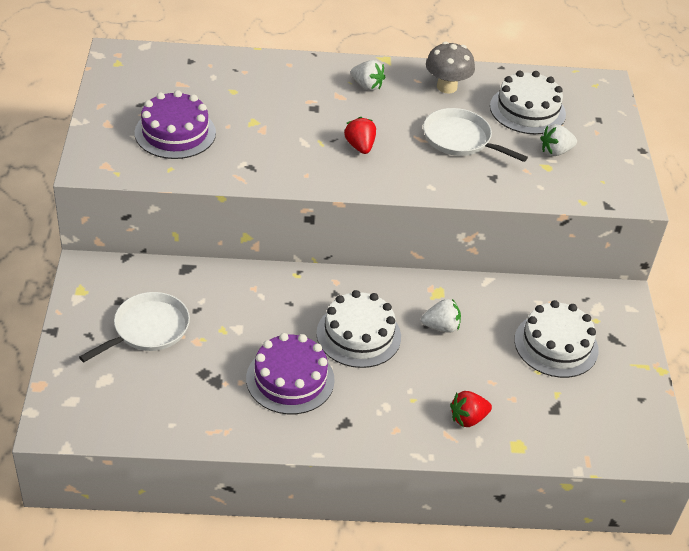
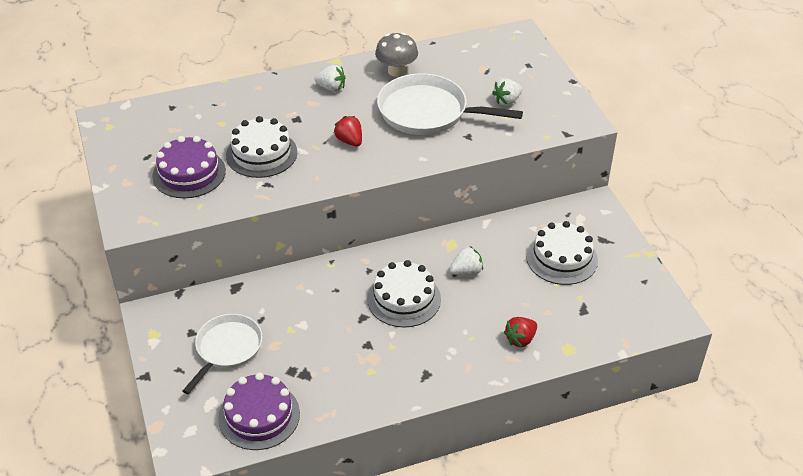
camera: 15 degrees left, 0 degrees up
purple cake [246,333,335,414] -> purple cake moved to [218,373,300,450]
white pan [423,108,528,162] -> white pan [377,73,523,135], size x1.50
white cake [490,70,566,134] -> white cake moved to [226,116,297,178]

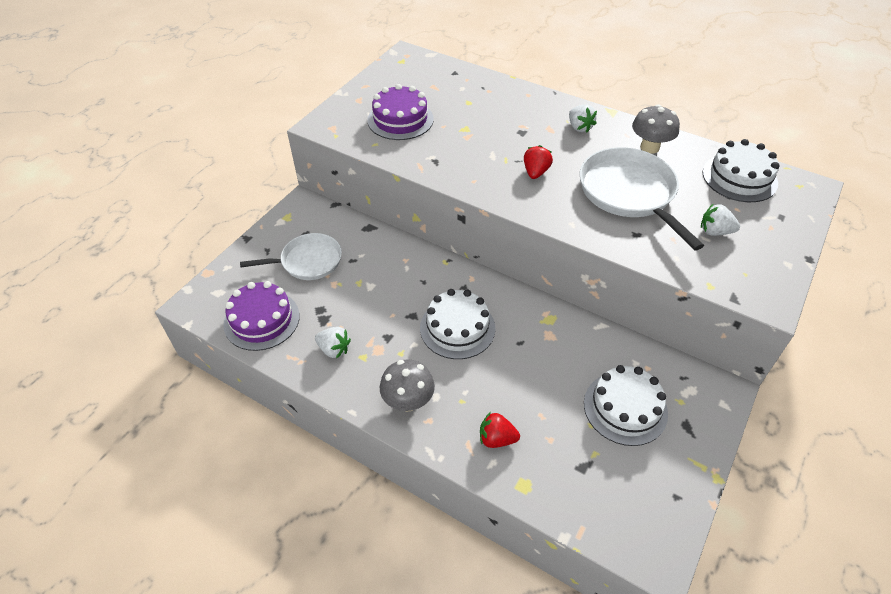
camera: 50 degrees right, 5 degrees up
white cake [226,116,297,178] -> white cake moved to [703,139,779,202]
white strawberry [449,246,483,275] -> white strawberry moved to [315,327,351,359]
none -> grey mushroom [380,359,435,411]

